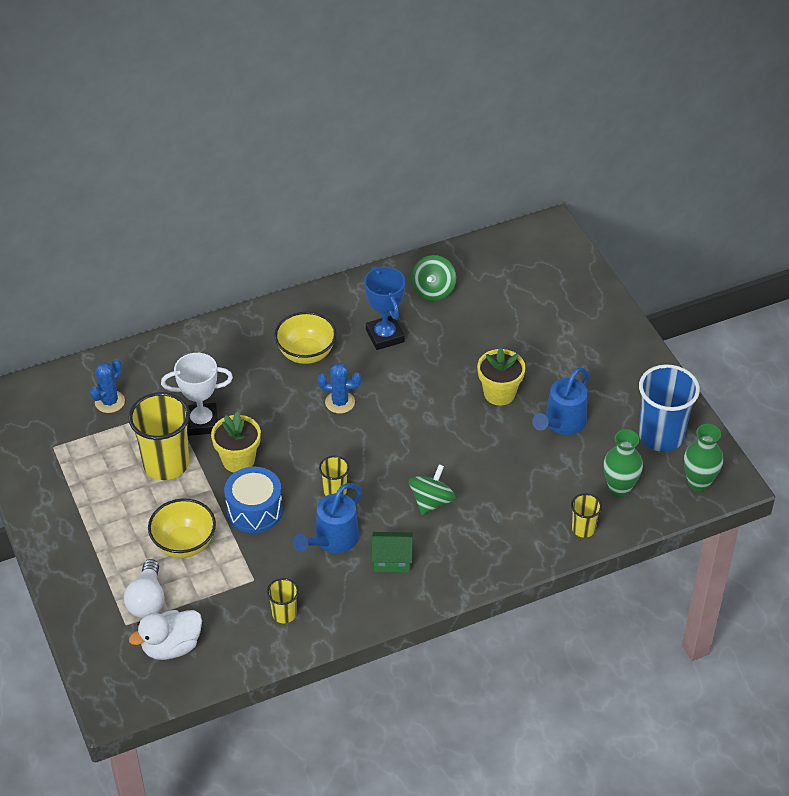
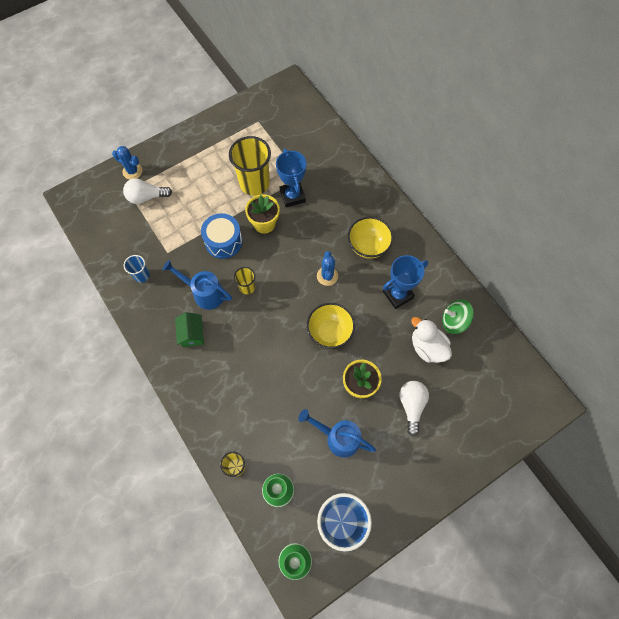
camera: 80 degrees right, 20 degrees up
blue cactus [90,359,125,413] -> blue cactus moved to [112,146,143,179]
white duck [129,610,202,660] -> white duck moved to [411,317,452,363]
yellow bowl [148,499,216,558] -> yellow bowl moved to [307,303,355,349]
white trophy [161,353,233,436] -> blue trophy [276,149,306,207]
yellow cup [267,578,299,623] -> blue cup [124,255,150,283]
green spinning top [409,464,456,515] -> none
none -> white light bulb [399,381,429,436]

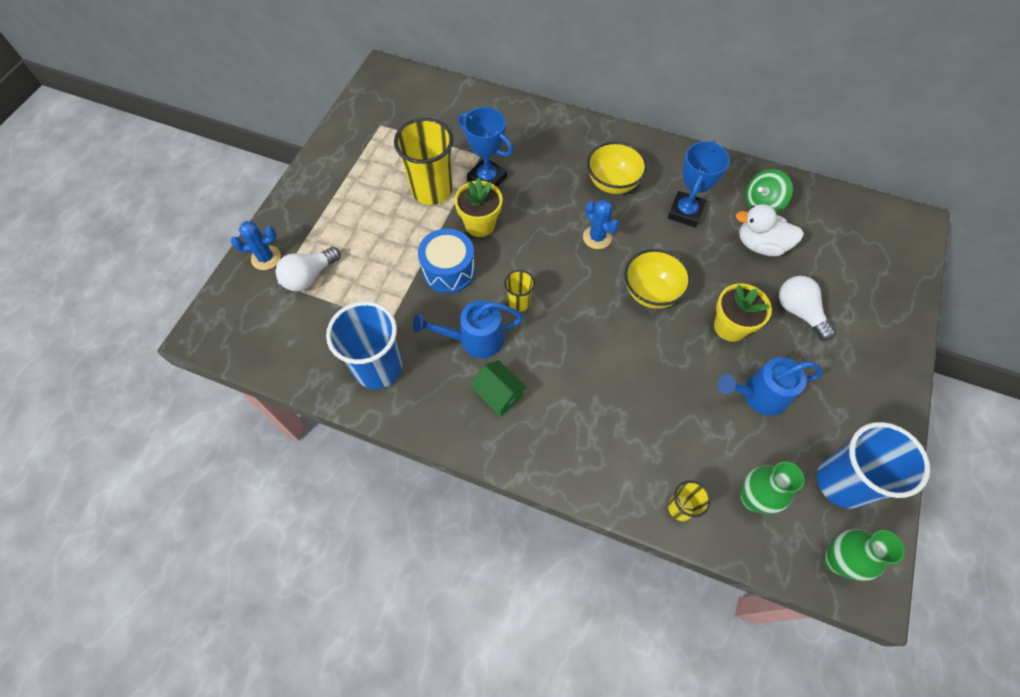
camera: 35 degrees left, 5 degrees down
blue cup [124,255,150,283] -> blue cup [326,301,402,389], size x2.02

